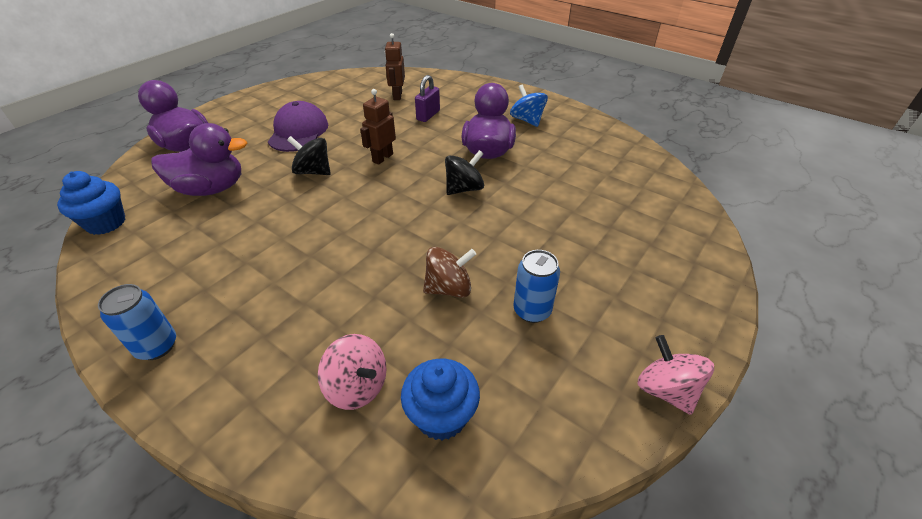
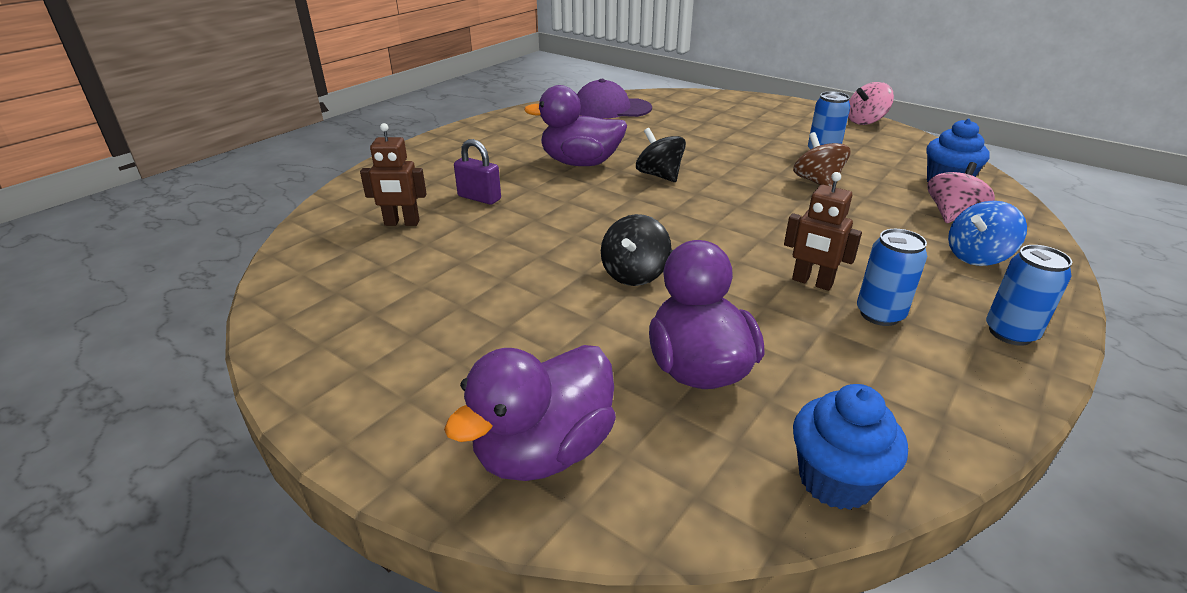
camera: 90 degrees left, 10 degrees down
purple cap [268,101,328,152] -> purple cap moved to [577,79,652,119]
brown robot [360,89,396,165] -> brown robot moved to [784,172,862,291]
blue spinning top [510,85,548,127] -> blue spinning top moved to [948,201,1027,266]
none -> blue can [857,229,927,326]

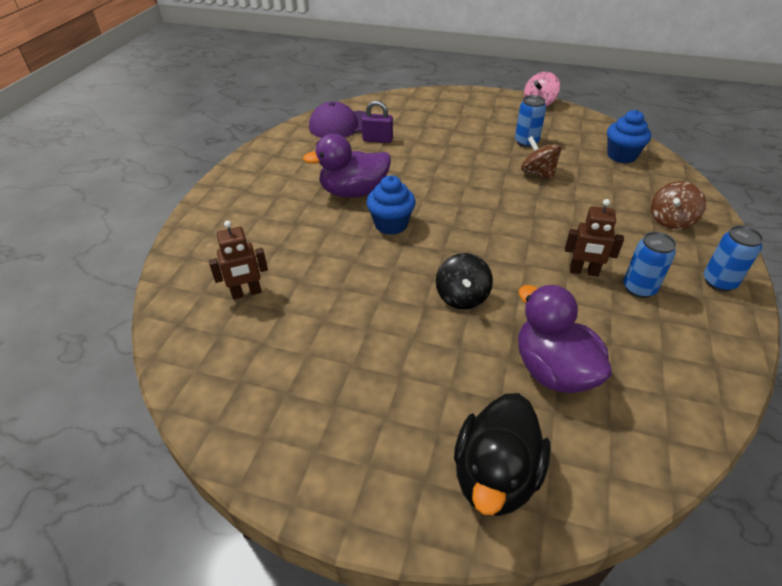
camera: 20 degrees left, 10 degrees up
purple duck [444,345,616,481] -> black duck [454,393,551,516]
purple padlock [454,139,501,205] -> purple padlock moved to [362,100,393,143]
black spinning top [636,128,686,182] -> none
blue cupcake [793,384,908,510] -> blue cupcake moved to [366,175,416,235]
pink spinning top [928,162,995,223] -> none
blue spinning top [948,201,1027,266] -> brown spinning top [651,181,706,230]

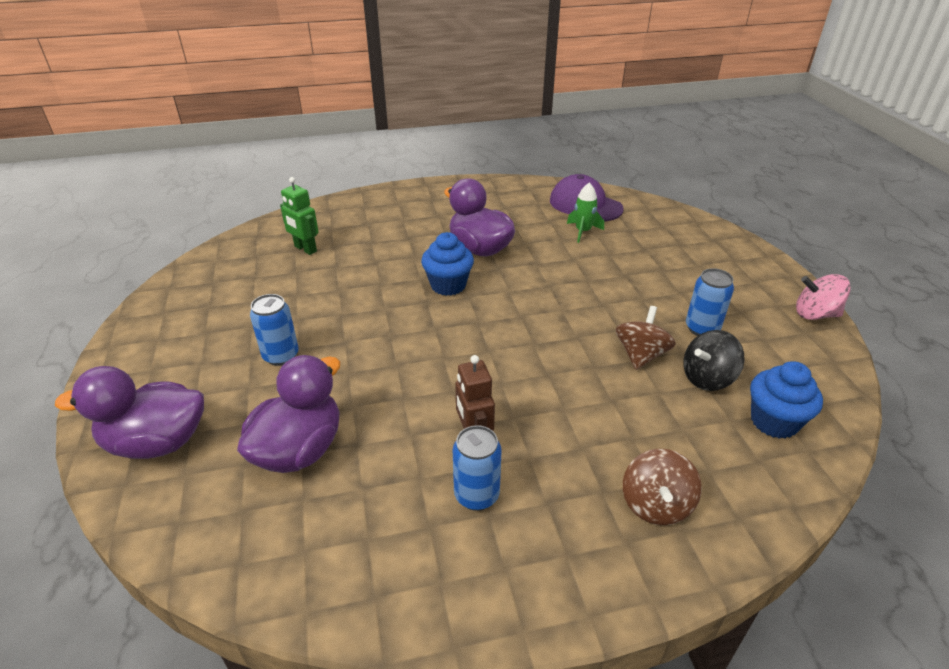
camera: 60 degrees right, 5 degrees down
brown robot [209,221,268,300] -> green robot [280,177,319,255]
purple padlock [362,100,393,143] -> green rocket [567,183,604,243]
black spinning top [436,253,493,310] -> black spinning top moved to [683,330,745,391]
black duck [454,393,551,516] -> purple duck [55,366,204,459]
brown spinning top [651,181,706,230] -> brown spinning top turned 90 degrees counterclockwise [623,449,702,525]
blue can [703,226,763,292] -> blue can moved to [250,294,299,366]

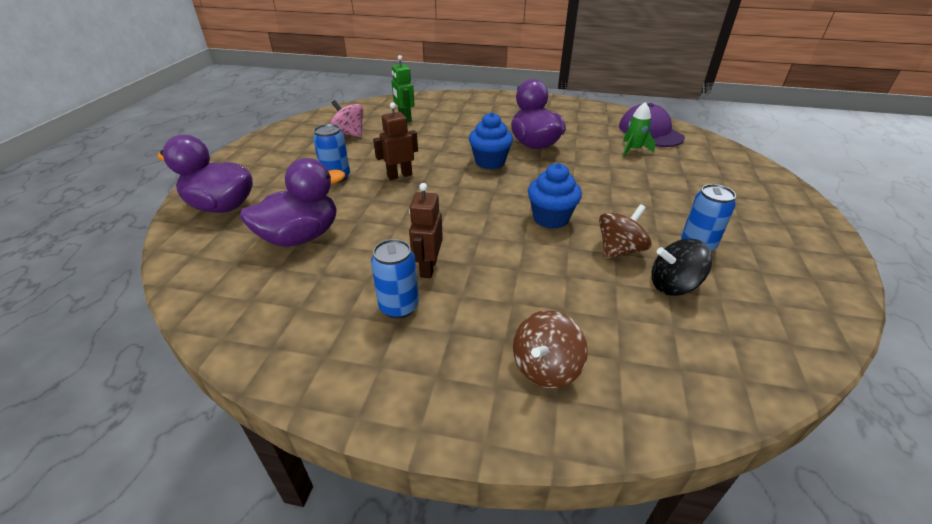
camera: 25 degrees right, 0 degrees up
blue cupcake [750,361,823,439] -> blue cupcake moved to [528,163,582,229]
pink spinning top [796,274,851,320] -> pink spinning top moved to [331,100,364,137]
none -> brown robot [373,103,418,180]

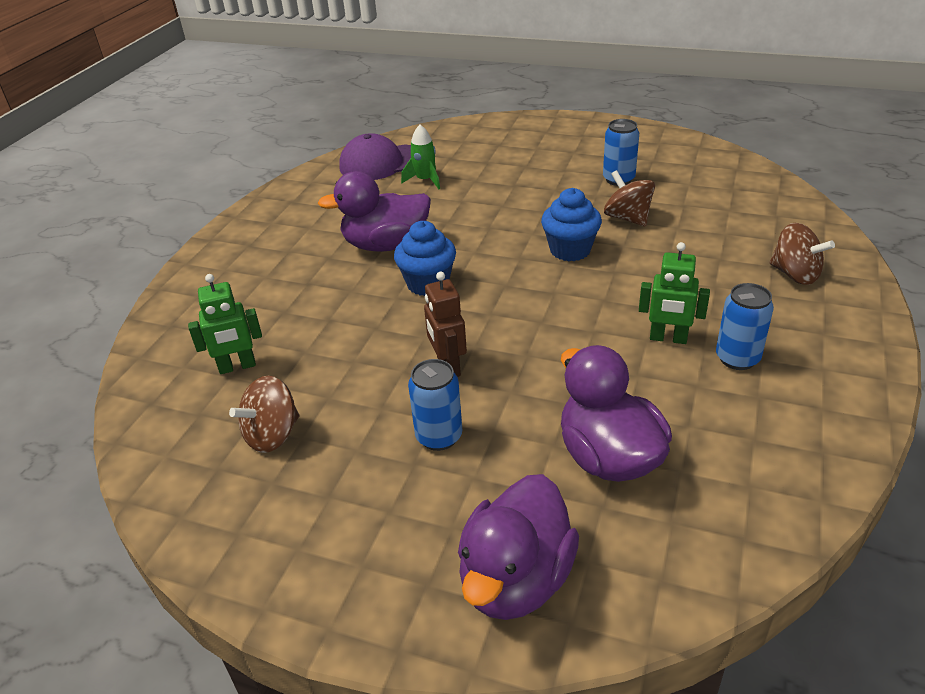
camera: 80 degrees left, 0 degrees up
pink spinning top [331,100,364,137] -> brown spinning top [229,376,300,453]
brown robot [409,183,443,278] -> green robot [639,242,710,344]
black spinning top [651,239,712,296] -> none

